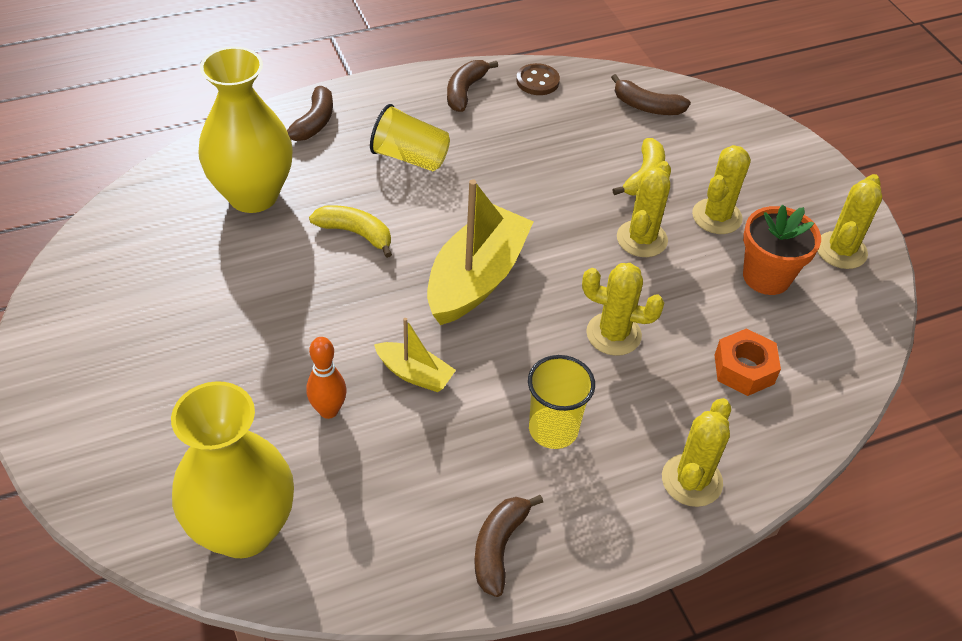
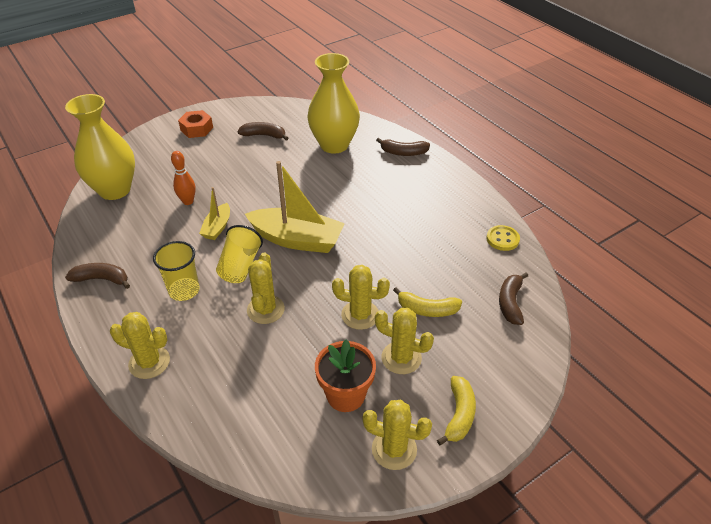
camera: 80 degrees right, 5 degrees down
yellow banana [309,205,392,258] -> yellow banana moved to [437,376,476,445]
yellow cup [370,104,450,171] -> yellow cup moved to [216,225,263,283]
brown banana [447,60,498,112] -> brown banana moved to [237,122,289,141]
brown button [516,63,560,95] -> yellow button [486,225,520,251]
orange nut [715,328,781,396] -> orange nut moved to [178,110,213,138]

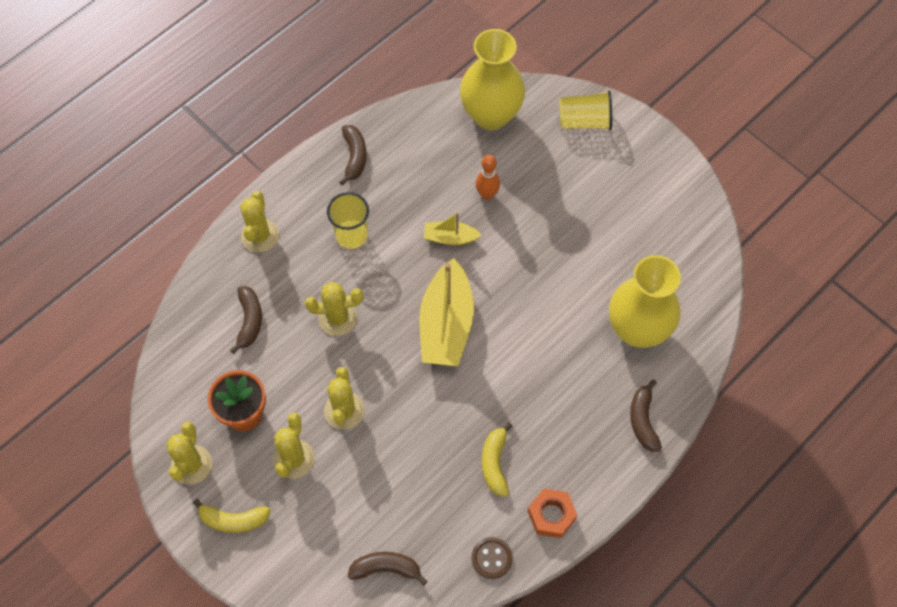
camera: 80 degrees right, 20 degrees up
orange nut [178,110,213,138] -> orange nut moved to [528,489,577,538]
yellow cup [216,225,263,283] -> yellow cup moved to [559,91,612,130]
brown banana [237,122,289,141] -> brown banana moved to [230,286,262,354]
yellow banana [393,287,462,317] -> yellow banana moved to [482,422,512,497]
yellow button [486,225,520,251] -> brown button [472,537,513,579]

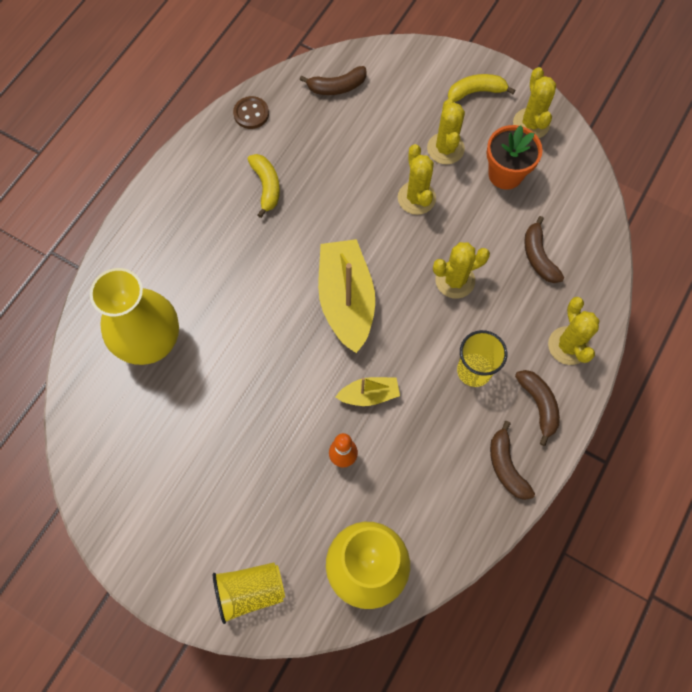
camera: 165 degrees right, 5 degrees up
orange nut [528,489,577,538] -> none
brown banana [630,379,662,452] -> brown banana moved to [515,370,560,446]

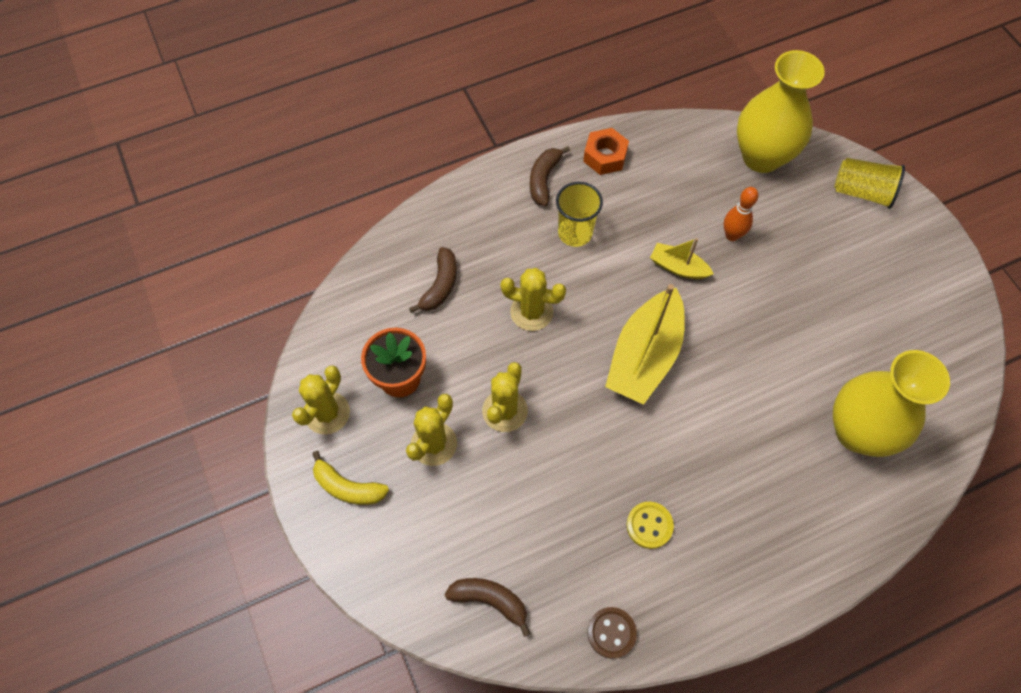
camera: 145 degrees left, 5 degrees down
yellow banana [248,154,280,218] -> yellow button [627,502,674,549]
brown banana [490,421,535,500] -> orange nut [583,128,629,175]
yellow cactus [548,297,599,365] -> none

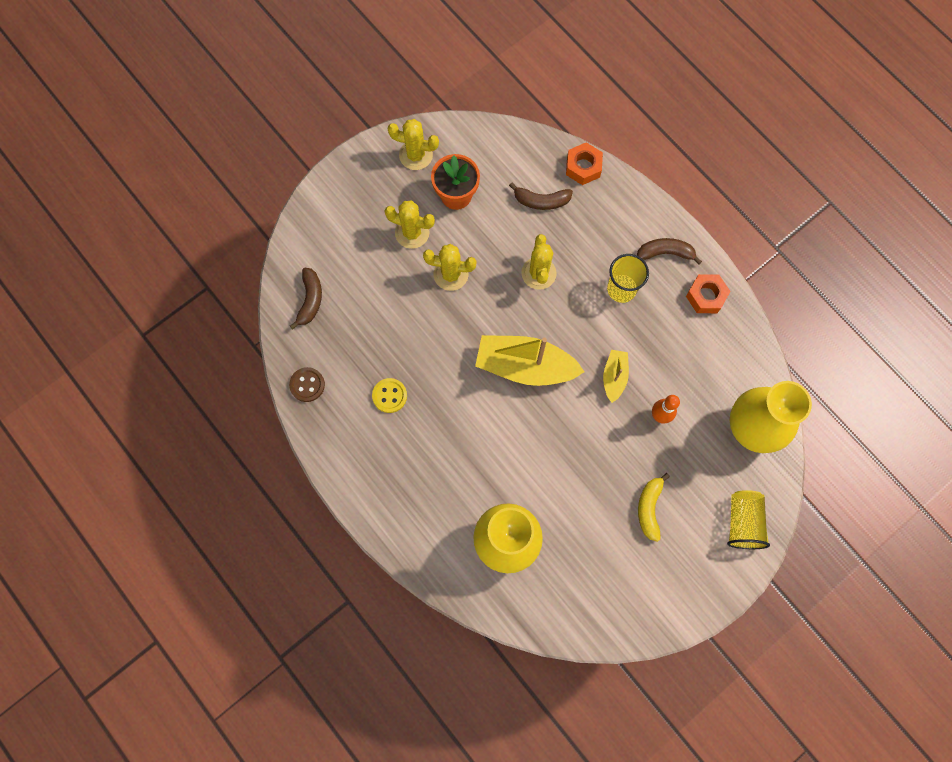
camera: 75 degrees right, 10 degrees up
yellow banana [312,451,389,505] -> yellow banana moved to [638,473,670,542]
none -> orange nut [566,142,603,185]

